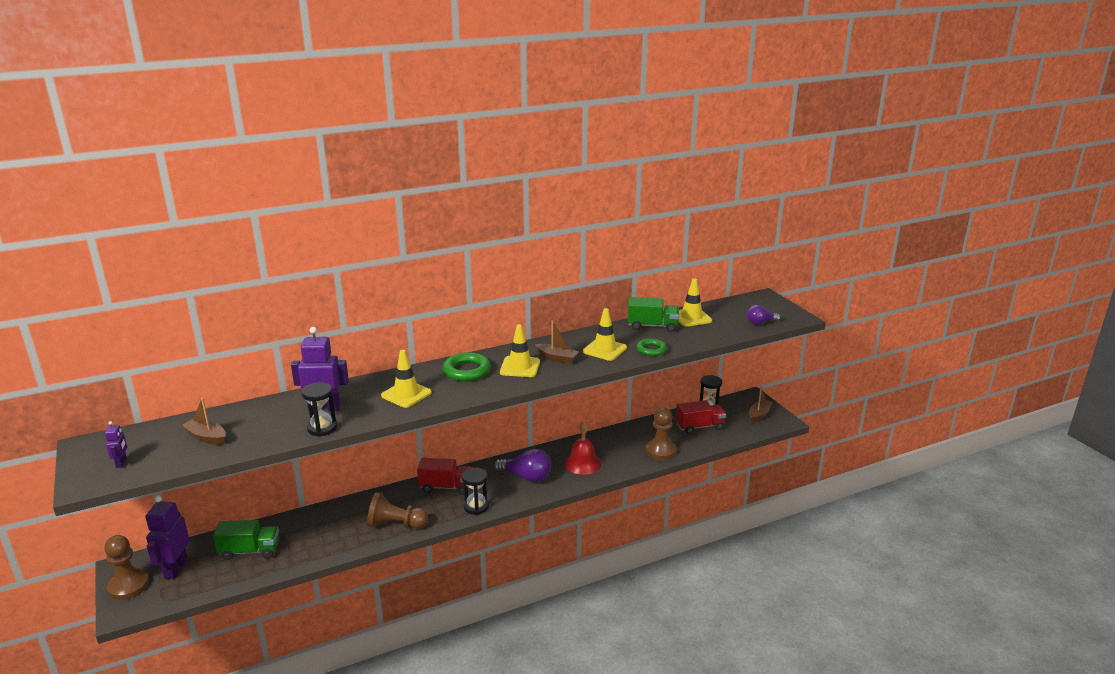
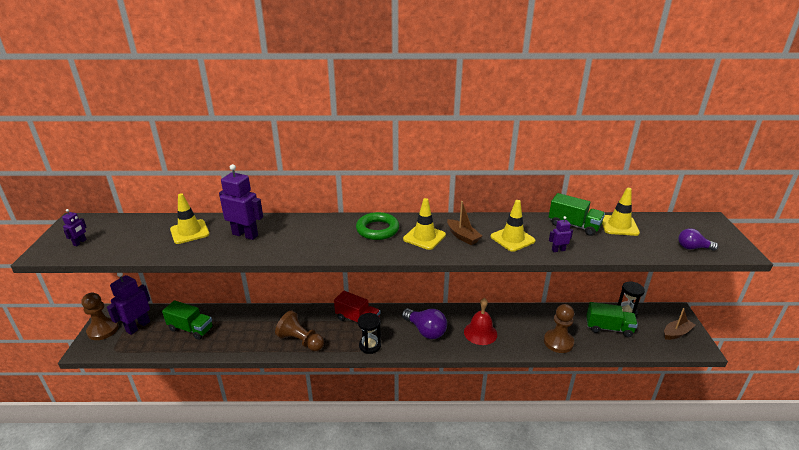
camera: 25 degrees right, 5 degrees up
brown boat [182,398,226,445] -> none
black hourglass [301,382,337,437] -> none
yellow traffic cone [381,350,432,408] -> yellow traffic cone moved to [170,193,210,244]
green ring [637,338,667,356] -> purple robot [549,216,573,252]
red truck [676,400,726,434] -> green truck [586,302,638,337]

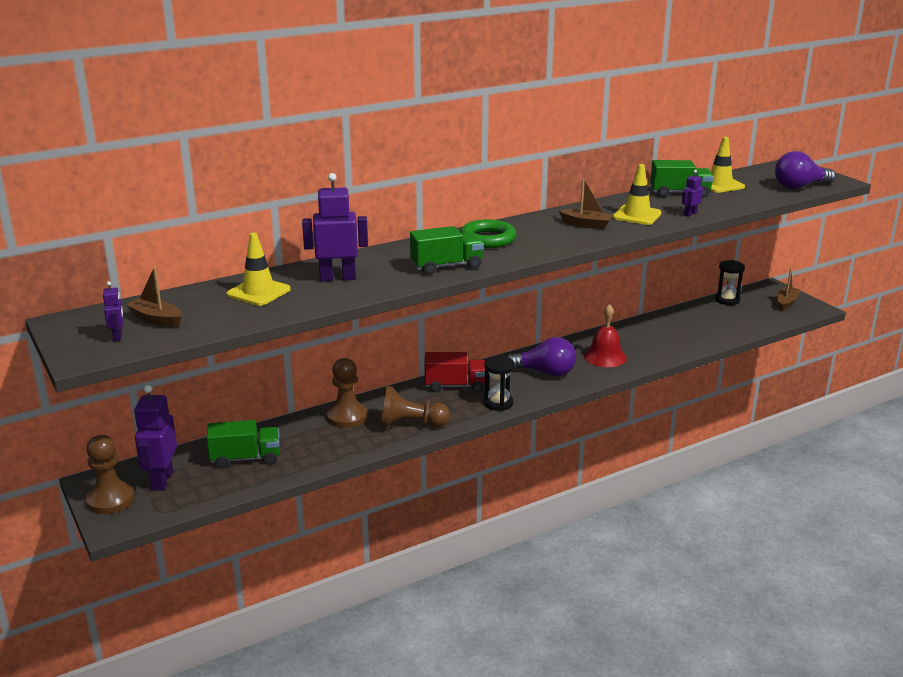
camera: 30 degrees left, 5 degrees down
yellow traffic cone [403,198,446,250] -> none
brown pawn [544,304,574,353] -> brown pawn moved to [327,358,367,428]
green truck [586,302,638,337] -> green truck moved to [410,226,484,275]
purple light bulb [678,228,718,251] -> purple light bulb [775,151,835,189], size x1.64
none -> brown boat [126,267,182,327]

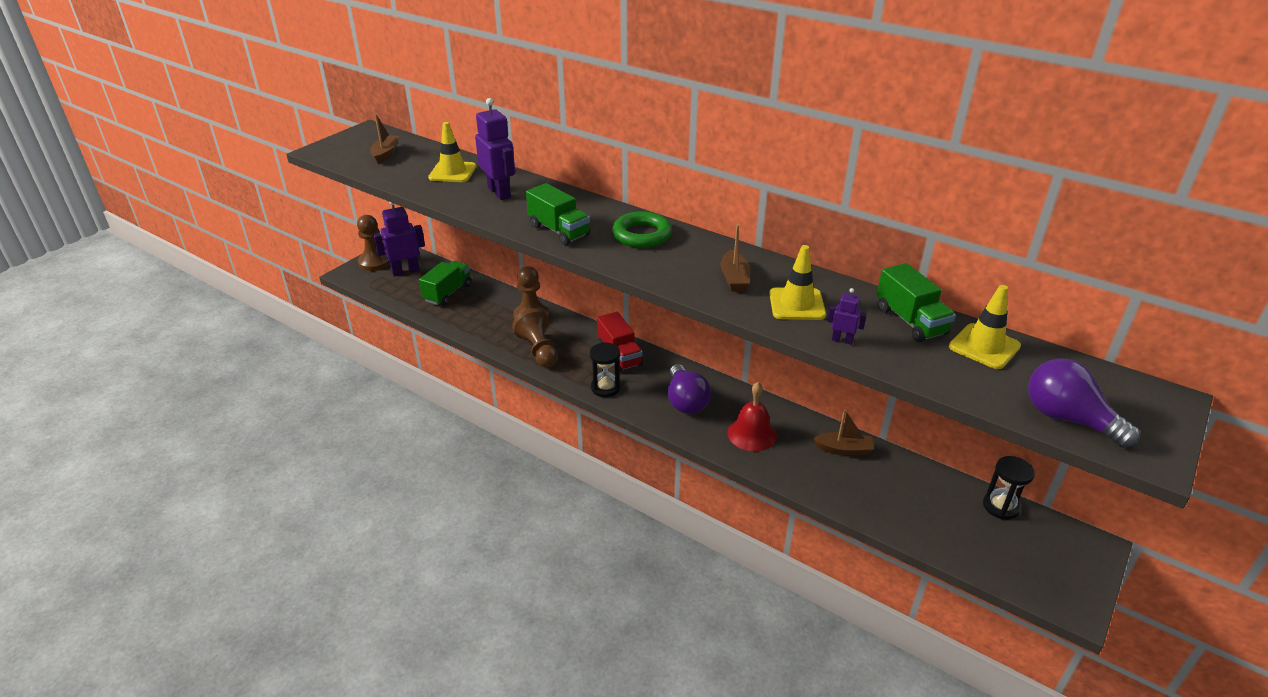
camera: 65 degrees right, 10 degrees up
purple robot [103,281,124,341] -> none
green truck [206,420,280,469] -> green truck turned 120 degrees counterclockwise [419,261,471,305]
brown boat [776,268,800,311] -> brown boat moved to [813,409,874,456]

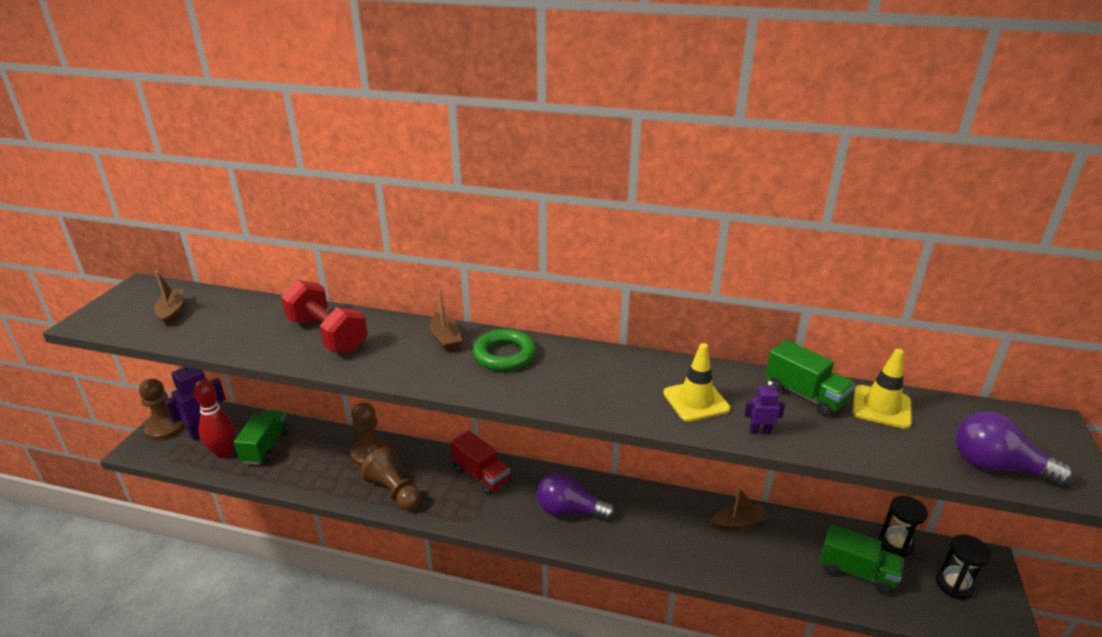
camera: 20 degrees left, 5 degrees down
yellow traffic cone [428,122,476,182] -> none
purple robot [475,98,515,200] -> red dumbbell [281,280,368,353]
green truck [526,183,590,245] -> green truck moved to [819,524,904,595]
black hourglass [590,342,621,397] -> black hourglass moved to [936,534,991,600]
purple light bulb [668,364,711,414] -> purple light bulb turned 135 degrees clockwise [537,471,615,521]
brown boat [721,225,750,292] -> brown boat moved to [430,289,462,351]
red bell [727,382,777,451] -> none
none -> red bowling pin [193,380,236,458]

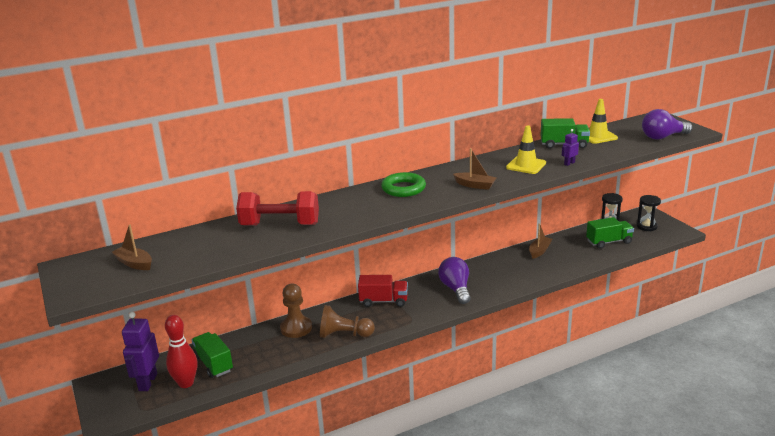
camera: 40 degrees left, 5 degrees down
brown pawn [139,379,186,441] -> none
brown boat [430,289,462,351] -> brown boat moved to [453,148,496,190]
purple light bulb [537,471,615,521] -> purple light bulb turned 105 degrees clockwise [438,257,471,304]

